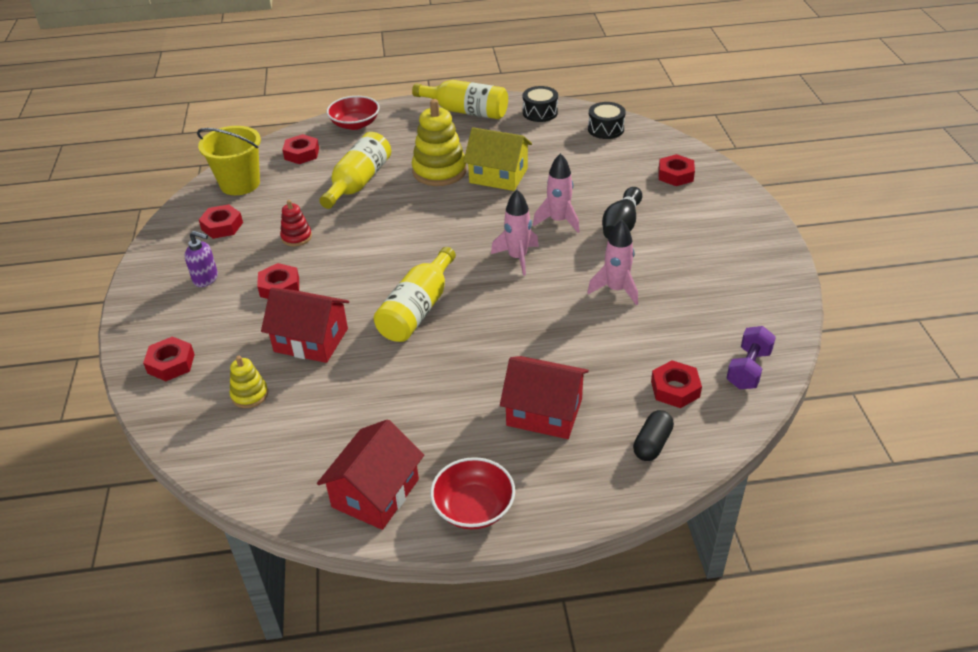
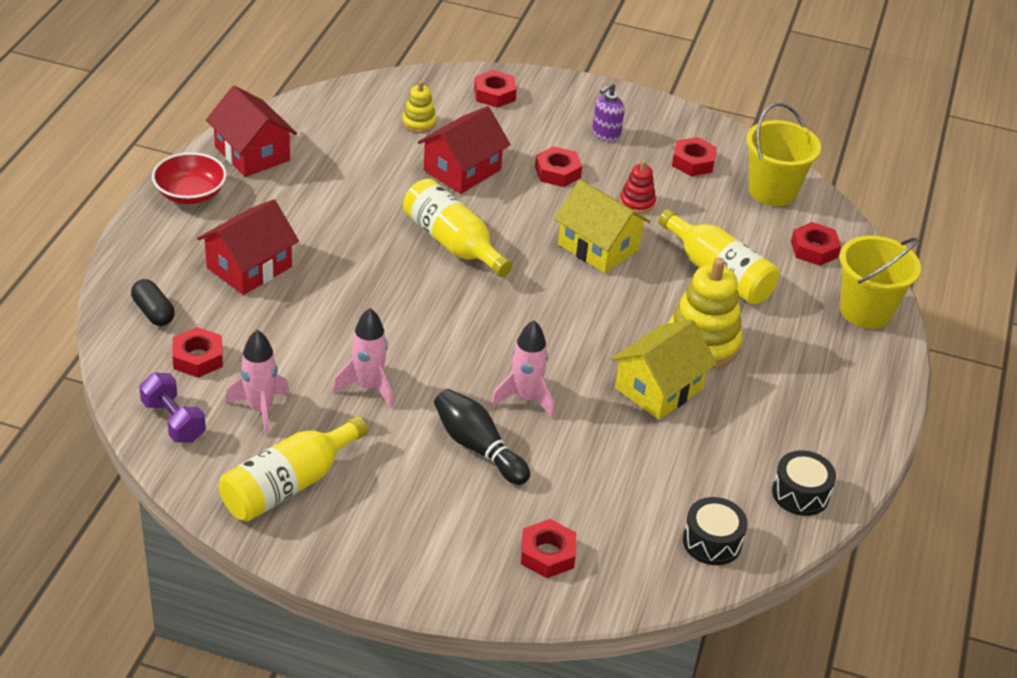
camera: 110 degrees right, 0 degrees up
red bowl [327,96,380,130] -> yellow bucket [840,235,921,329]
yellow bottle [412,80,508,119] -> yellow bottle moved to [219,416,368,522]
pink rocket [491,189,539,276] -> pink rocket moved to [225,330,289,436]
none -> yellow house [554,180,651,273]

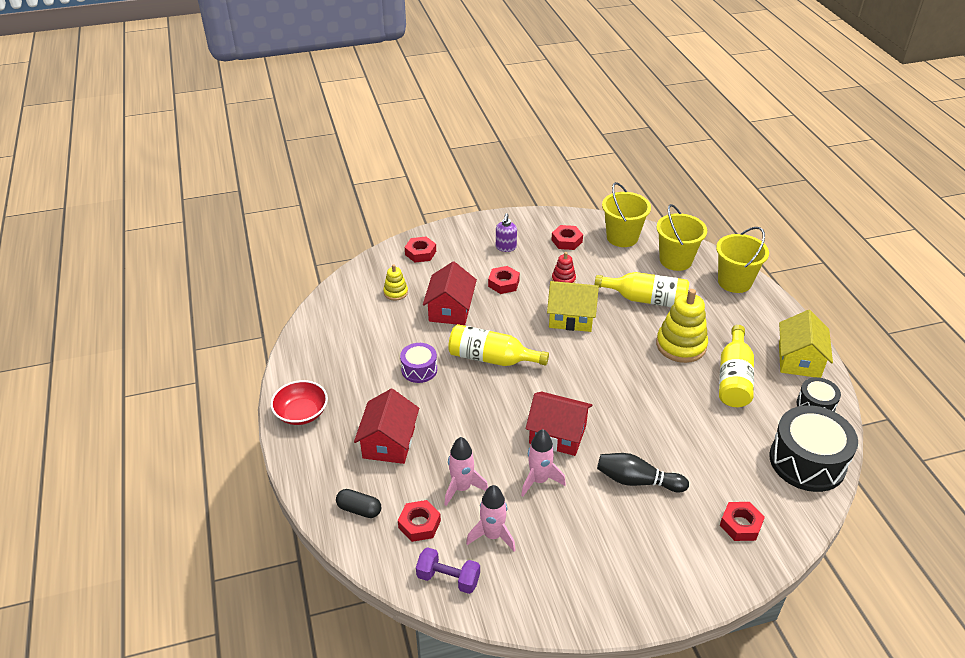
camera: 30 degrees left, 0 degrees up
red house [206,86,297,177] -> red house moved to [526,391,592,456]
yellow bottle [219,416,368,522] -> yellow bottle moved to [719,325,754,407]
pink rocket [491,320,554,418] -> pink rocket moved to [444,437,488,506]
yellow house [611,319,717,420] -> yellow house moved to [779,310,833,378]
black drum [683,497,748,565] -> black drum [769,405,858,492], size x1.87
red nut [791,222,841,266] -> yellow bucket [656,204,707,271]
none -> purple drum [400,343,437,383]

